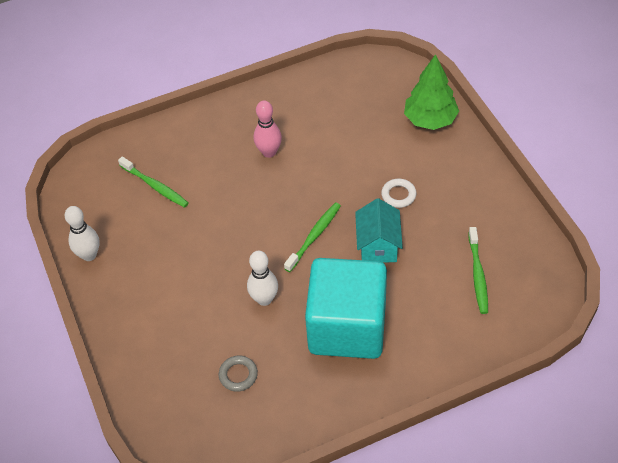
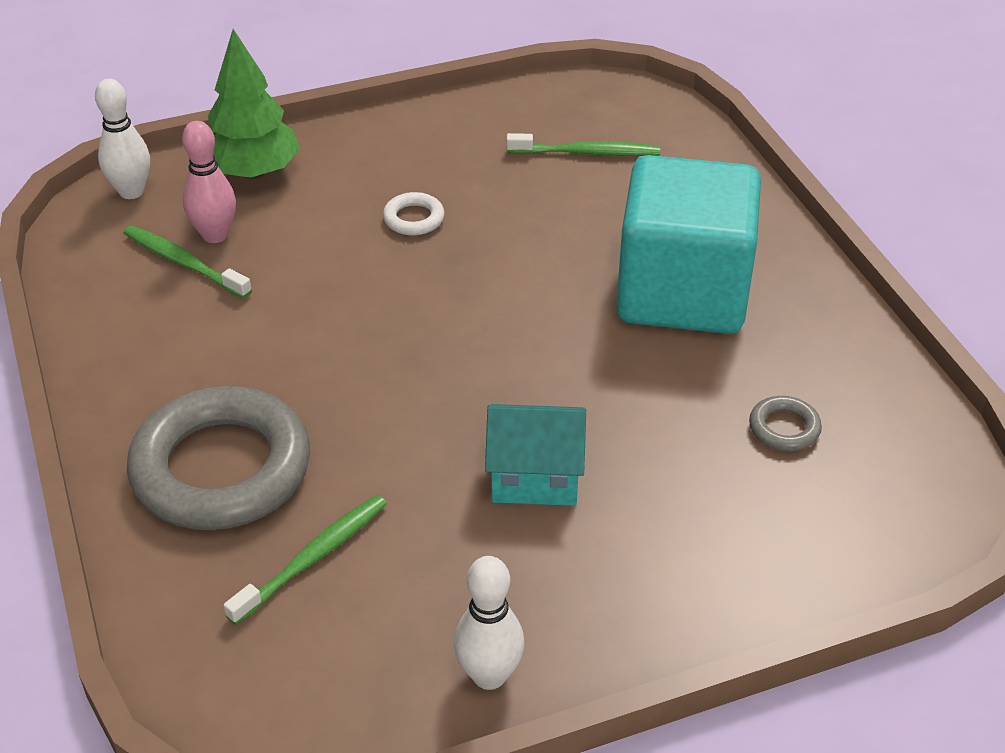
camera: 90 degrees left, 10 degrees down
white bowling pin [247,251,278,306] -> white bowling pin moved to [95,79,150,199]
pink bowling pin [254,101,282,158] -> pink bowling pin moved to [182,121,236,243]
green toothbrush [284,202,341,272] -> green toothbrush moved to [124,226,252,299]
turquoise house [355,198,403,263] -> turquoise house moved to [485,404,586,506]
none -> grey ring [127,386,310,530]

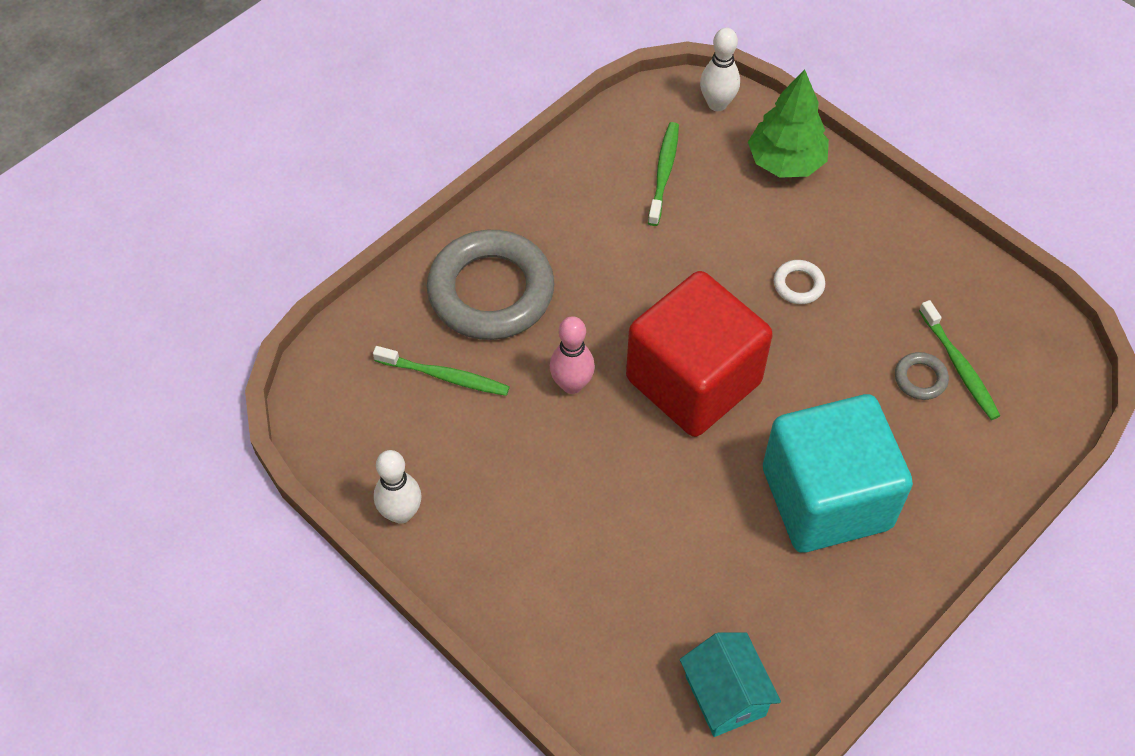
camera: 65 degrees right, 15 degrees up
pink bowling pin [182,121,236,243] -> pink bowling pin moved to [550,316,595,394]
turquoise house [485,404,586,506] -> turquoise house moved to [680,632,781,737]
grey ring [749,396,822,451] -> grey ring moved to [895,352,949,400]
none -> red cube [626,271,773,437]

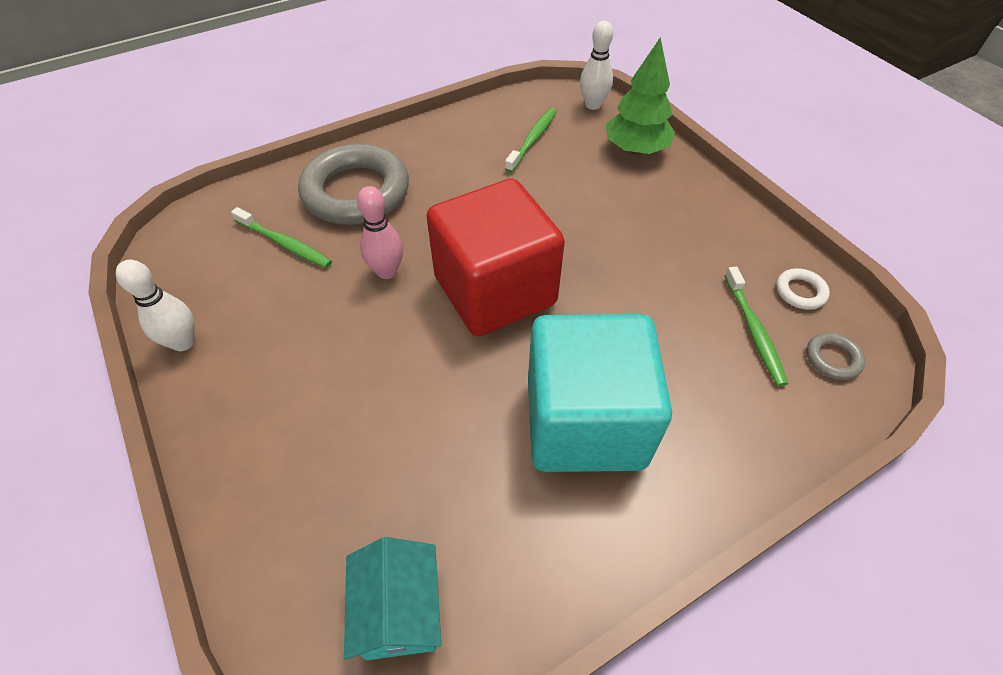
camera: 15 degrees right, 5 degrees down
white ring [774,260,825,304] -> white ring moved to [776,268,830,310]
grey ring [895,352,949,400] -> grey ring moved to [807,332,865,380]

